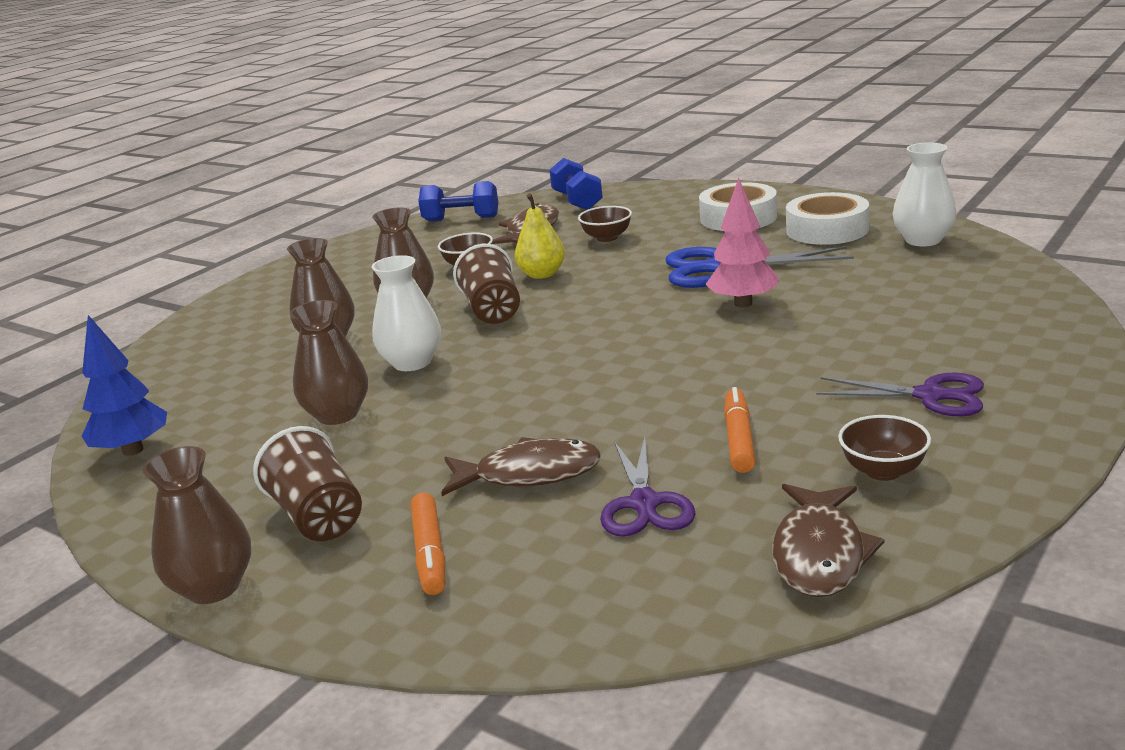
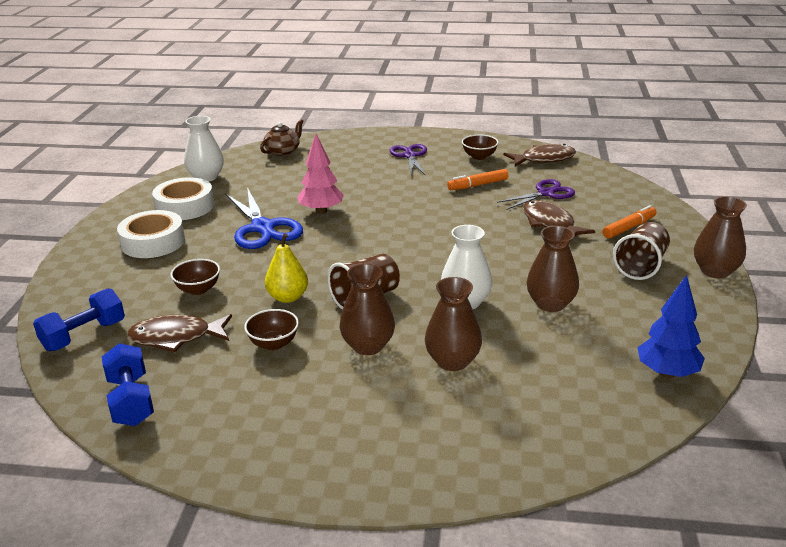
camera: 120 degrees left, 5 degrees up
none -> brown teapot [260,119,304,156]

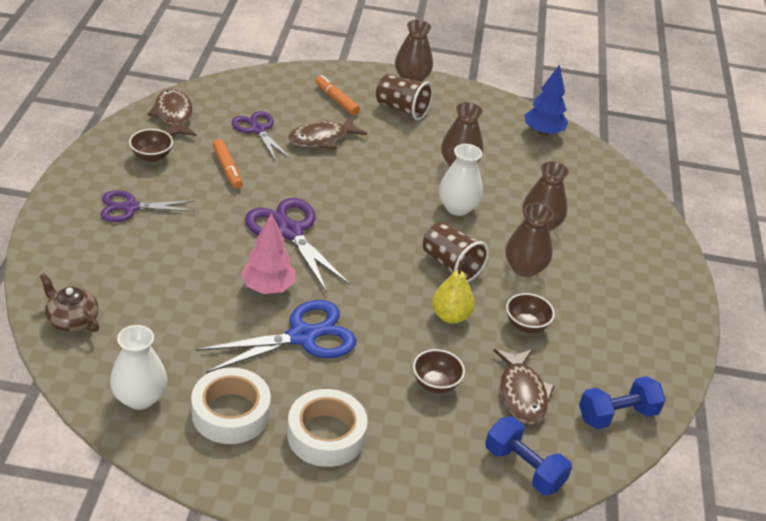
camera: 95 degrees left, 10 degrees up
none -> purple scissors [245,198,351,293]

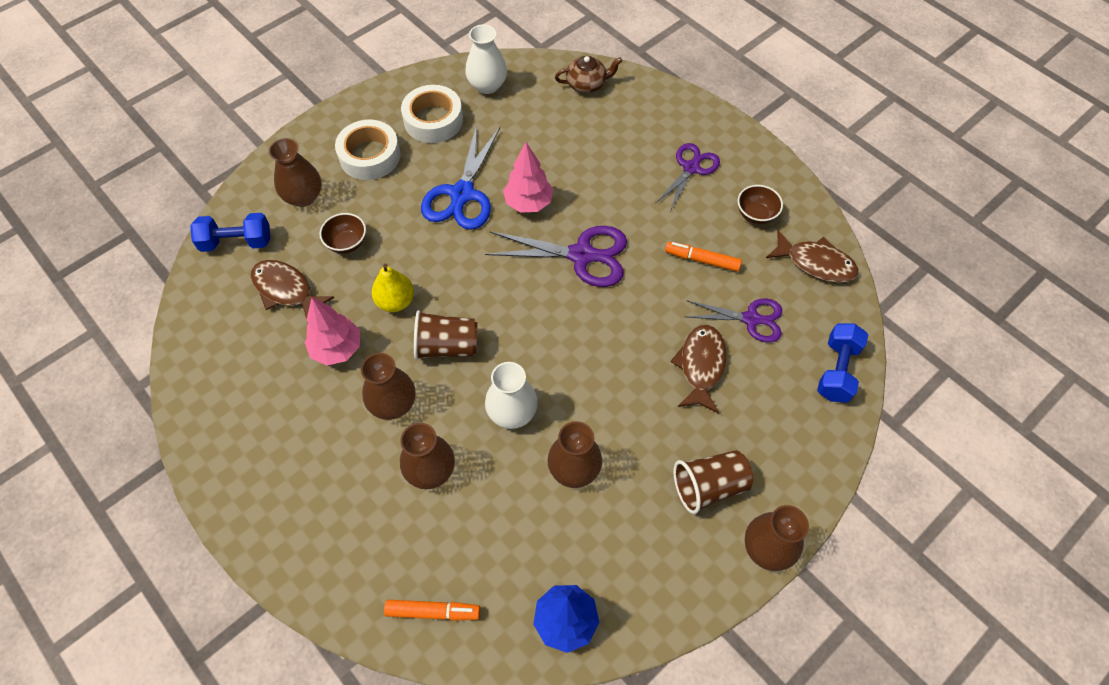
camera: 135 degrees right, 20 degrees up
orange marker [315,75,360,115] -> orange marker moved to [384,600,480,621]
brown bowl [506,293,555,333] -> pink tree [305,298,360,366]
blue dumbbell [579,376,666,429] -> blue dumbbell moved to [817,323,868,403]
none -> brown vase [269,138,322,207]

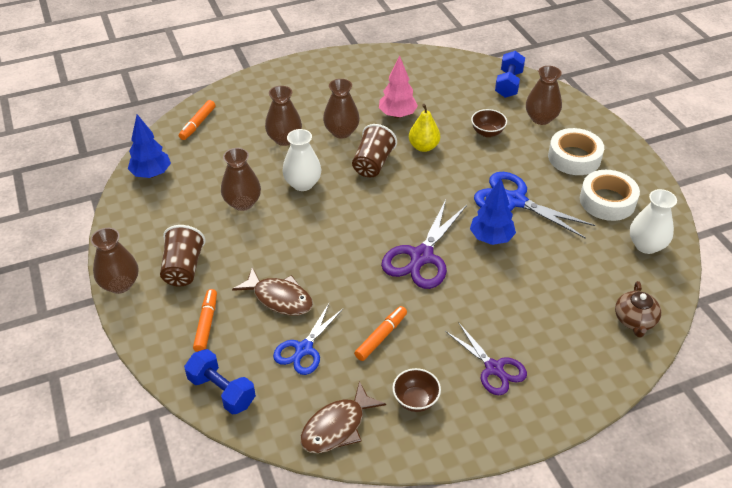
camera: 110 degrees right, 15 degrees down
brown fish [251,260,334,323] -> none
pink tree [503,142,553,213] -> blue tree [470,178,516,245]
purple scissors [685,298,782,343] -> blue scissors [273,303,344,375]
none -> orange marker [193,289,217,352]

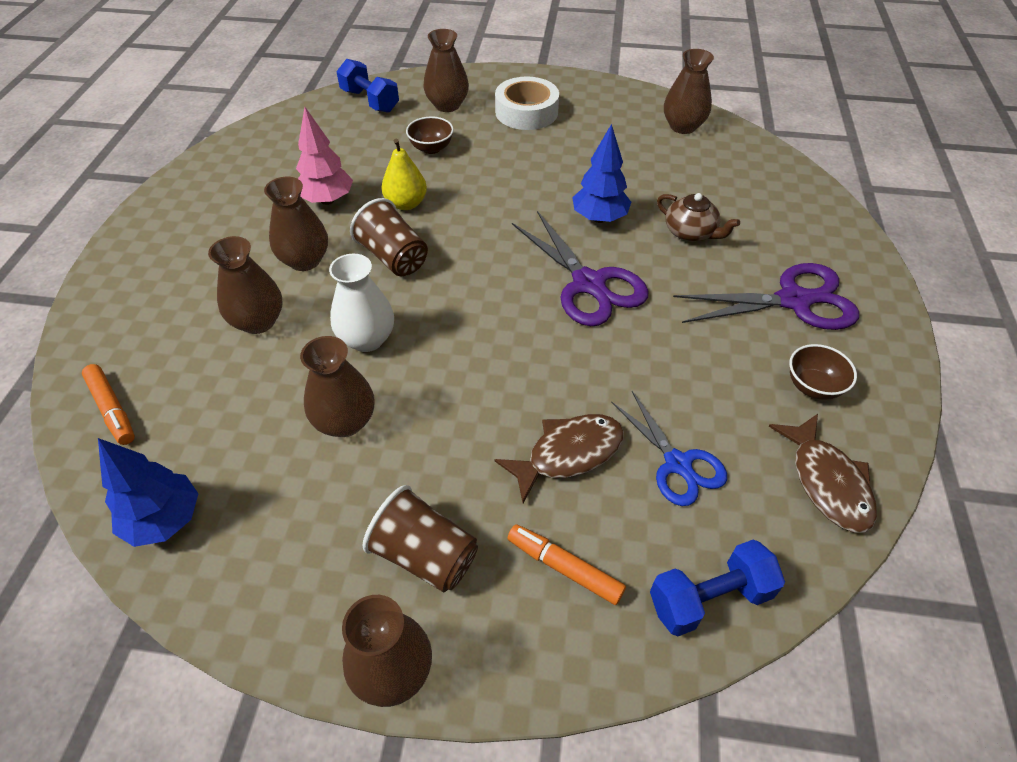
camera: 60 degrees left, 5 degrees up
orange marker [354,306,407,361] -> none
purple scissors [445,322,527,395] -> purple scissors [673,263,859,330], size x1.51
blue scissors [474,172,595,239] -> none
white tape [580,170,640,221] -> none
brown teapot [615,281,661,338] -> brown teapot moved to [657,193,740,242]
white vase [630,189,677,254] -> brown vase [664,49,714,134]

